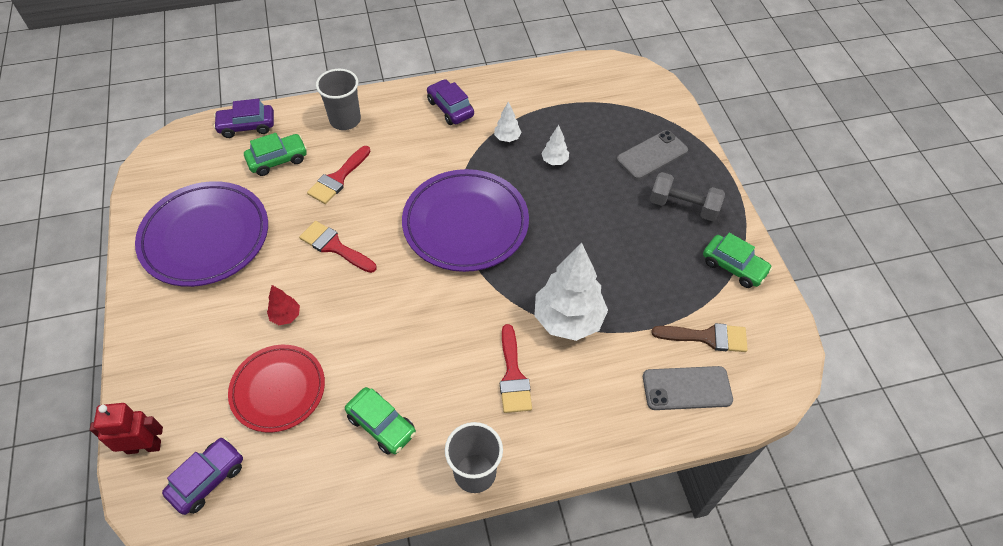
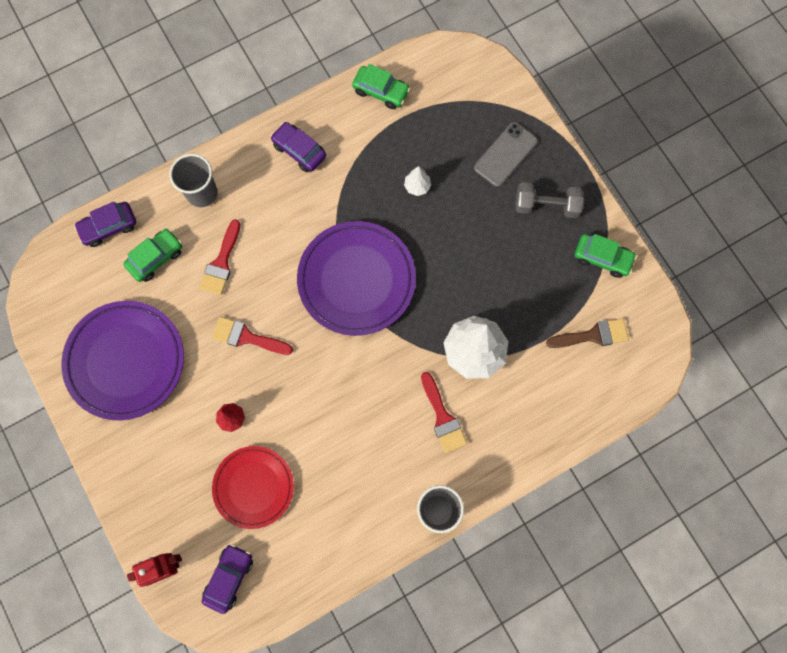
camera: 15 degrees left, 20 degrees up
green car [345,387,416,455] -> green car moved to [352,64,410,109]
white tree [494,101,522,142] -> none
grey phone [643,366,733,410] -> none

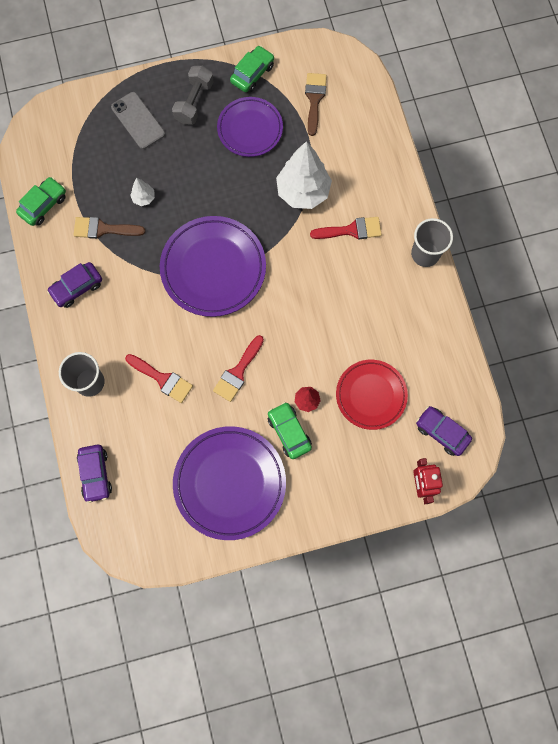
camera: 75 degrees left, 0 degrees up
green car [124,229,182,282] -> green car moved to [268,402,312,459]
none -> brown brush [74,217,145,239]
none -> purple plate [217,97,283,157]

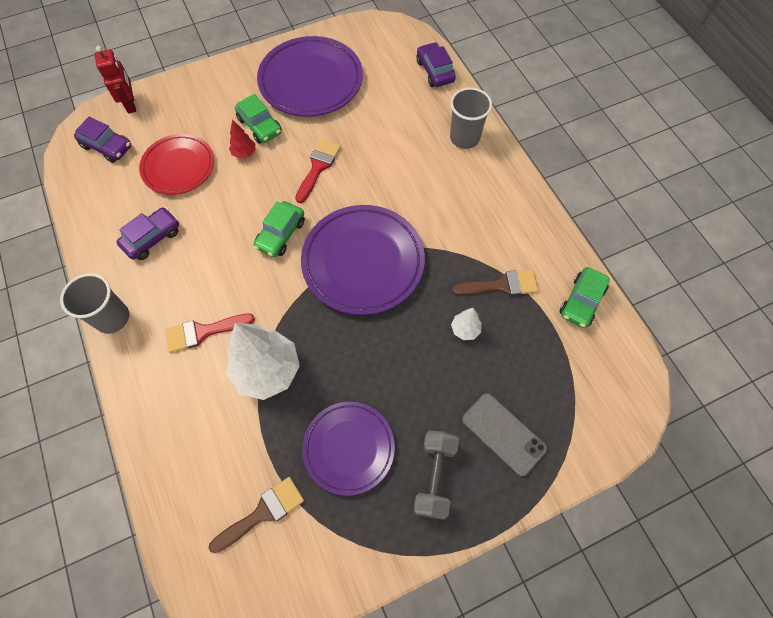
camera: 170 degrees right, 10 degrees down
purple car [47,262,102,308] -> purple car moved to [116,207,179,260]
red brush [125,354,193,403] -> none
green car [230,46,274,92] -> green car moved to [254,201,305,257]
brown brush [305,73,327,136] -> brown brush turned 120 degrees counterclockwise [209,477,304,553]

